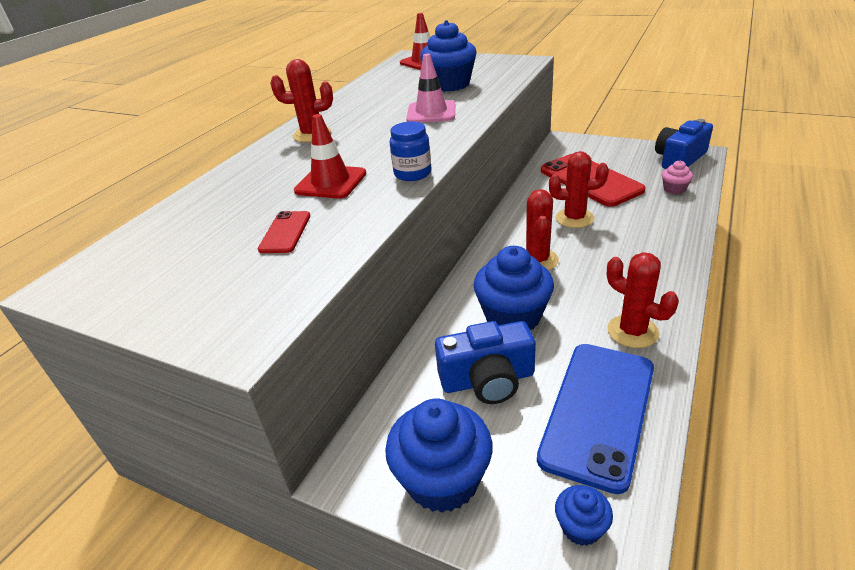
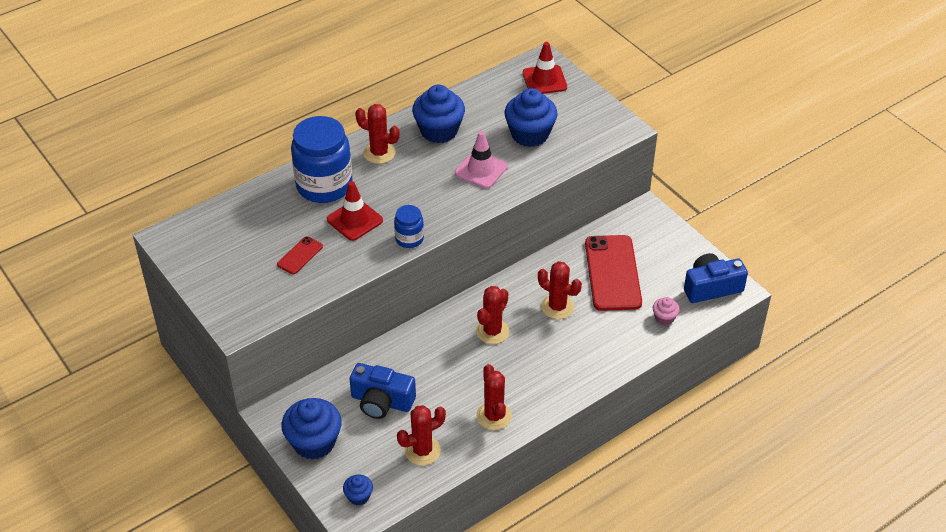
camera: 25 degrees right, 10 degrees up
blue cupcake [473,246,554,330] -> blue cupcake moved to [412,85,465,143]
blue phone [537,344,654,494] -> red cactus [397,405,446,465]
none -> blue jar [291,116,352,203]

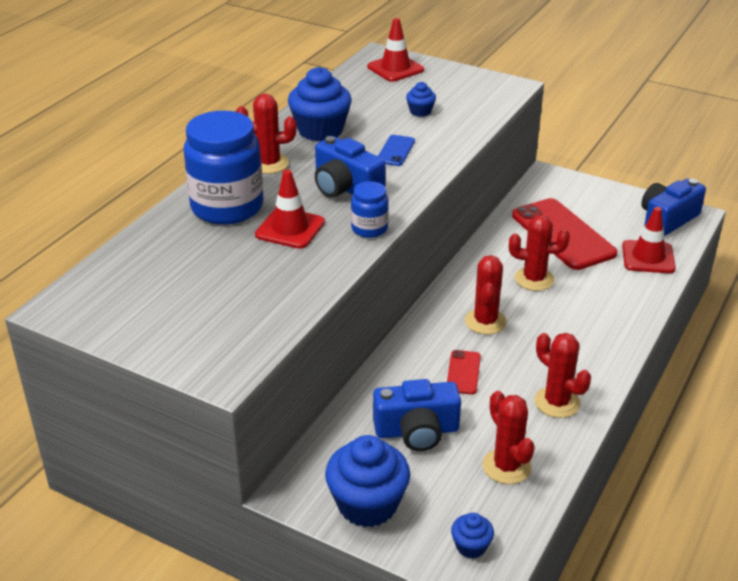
camera: 25 degrees left, 10 degrees down
red phone [277,236,323,274] -> red phone moved to [447,350,481,394]
red cactus [397,405,446,465] -> red cactus turned 60 degrees counterclockwise [483,391,535,484]
pink traffic cone [455,131,508,189] -> blue phone [378,135,415,166]
blue cupcake [504,88,558,147] -> blue cupcake [406,82,436,117], size x0.49
pink cupcake [653,297,680,325] -> red traffic cone [622,207,676,273]
none -> blue camera [315,136,386,198]

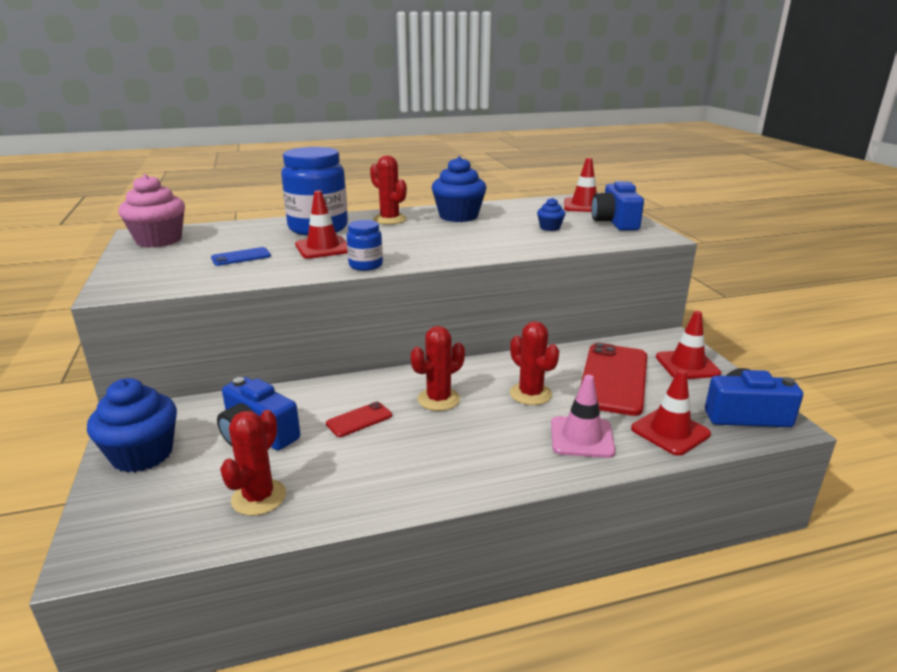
camera: 45 degrees right, 10 degrees down
blue camera [315,136,386,198] -> blue camera moved to [591,181,644,231]
blue phone [378,135,415,166] -> blue phone moved to [211,247,271,266]
blue cupcake [451,513,494,559] -> none
red cactus [534,333,591,418] -> none
none -> pink cupcake [119,174,185,248]
none -> pink traffic cone [551,375,616,458]
none -> red traffic cone [656,311,721,379]

